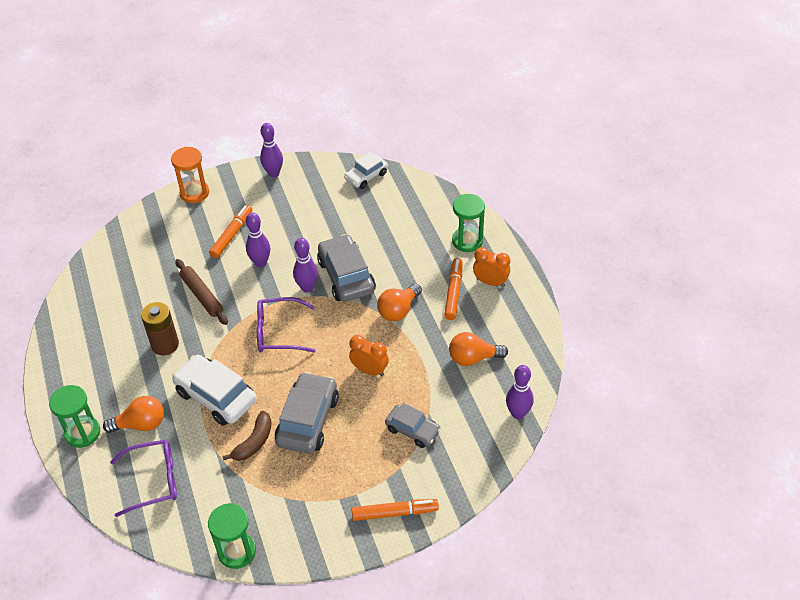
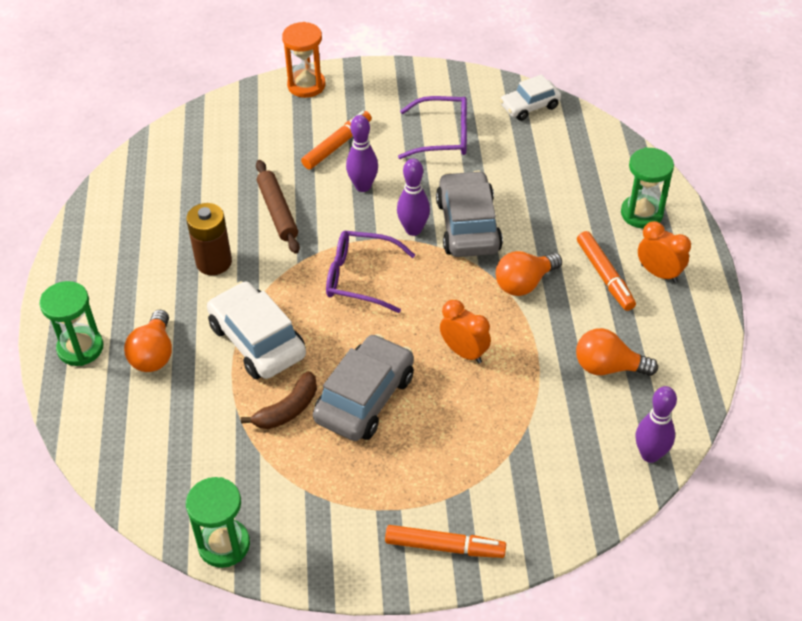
camera: 15 degrees right, 0 degrees up
orange light bulb [103,396,164,433] -> orange light bulb turned 90 degrees clockwise [124,310,172,372]
purple glasses [110,440,177,517] -> purple glasses moved to [398,96,467,159]
purple bowling pin [260,123,283,177] -> none
grey car [385,403,441,448] -> none
orange marker [444,258,463,320] -> orange marker turned 135 degrees clockwise [577,231,636,311]

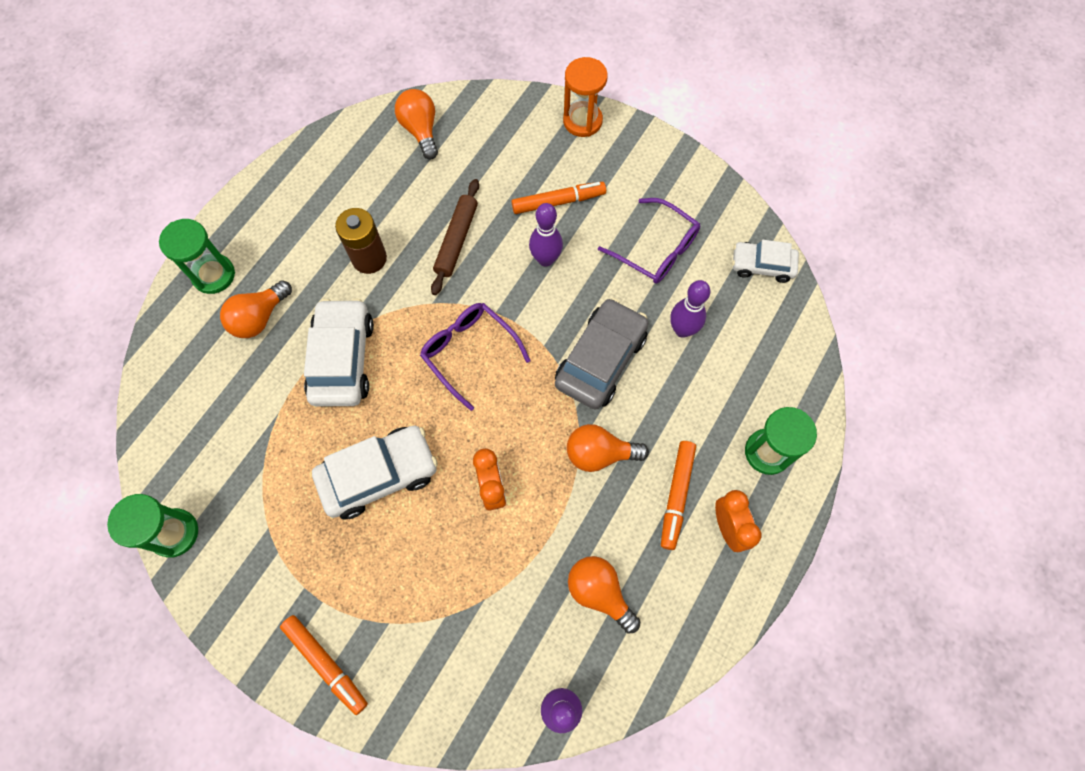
camera: 35 degrees right, 20 degrees up
brown banana [241,371,317,429] -> none
grey car [313,334,414,441] -> white car [312,425,438,519]
purple bowling pin [397,159,430,236] -> purple bowling pin moved to [670,280,710,338]
none -> orange light bulb [395,89,438,160]

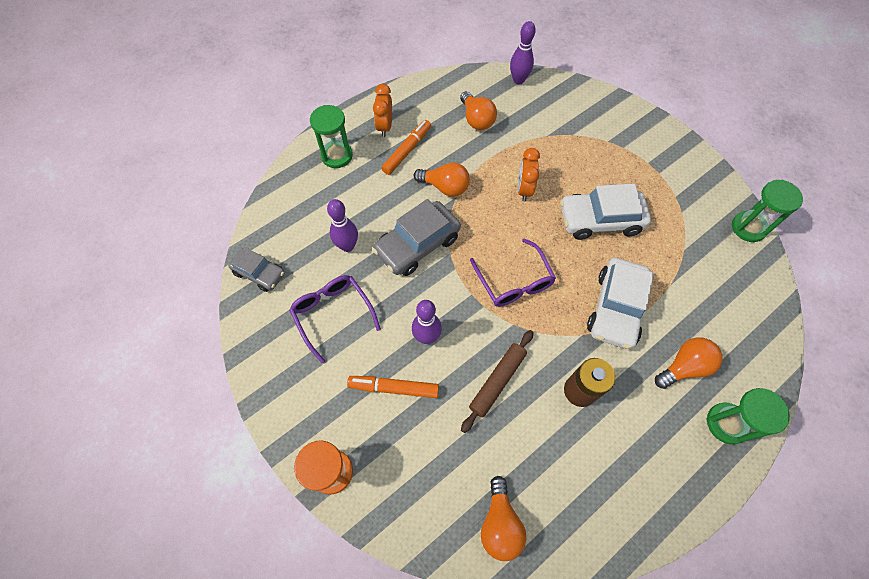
camera: 160 degrees left, 5 degrees down
orange marker [280,615,368,715] -> none
white car [732,240,799,283] -> grey car [228,247,285,292]

